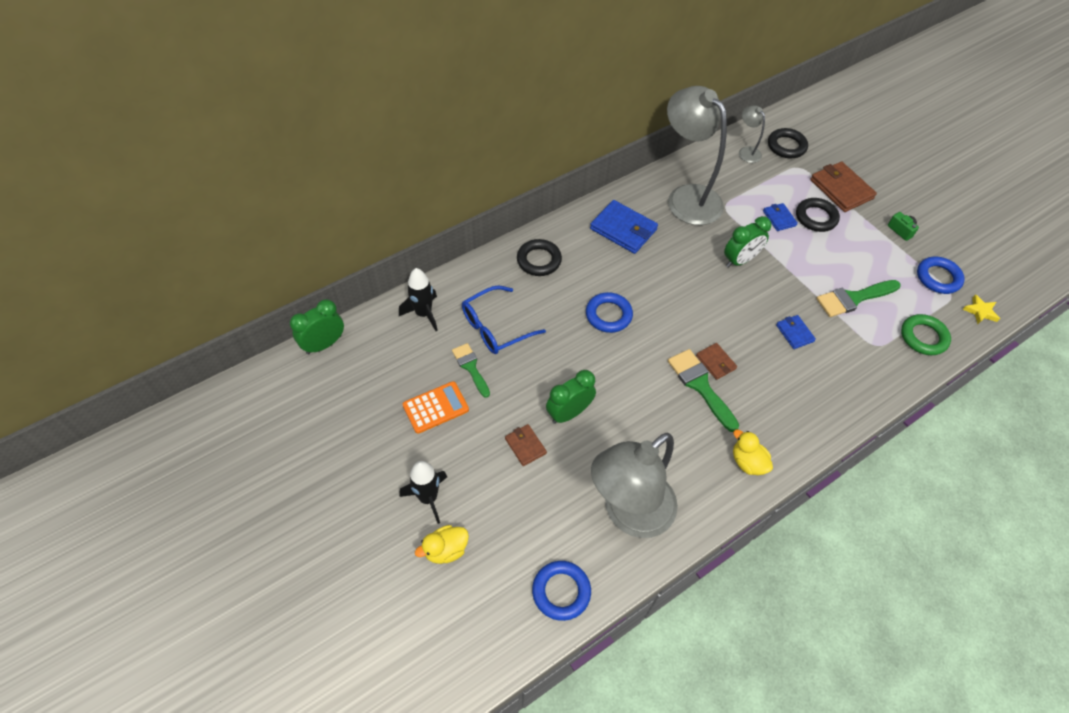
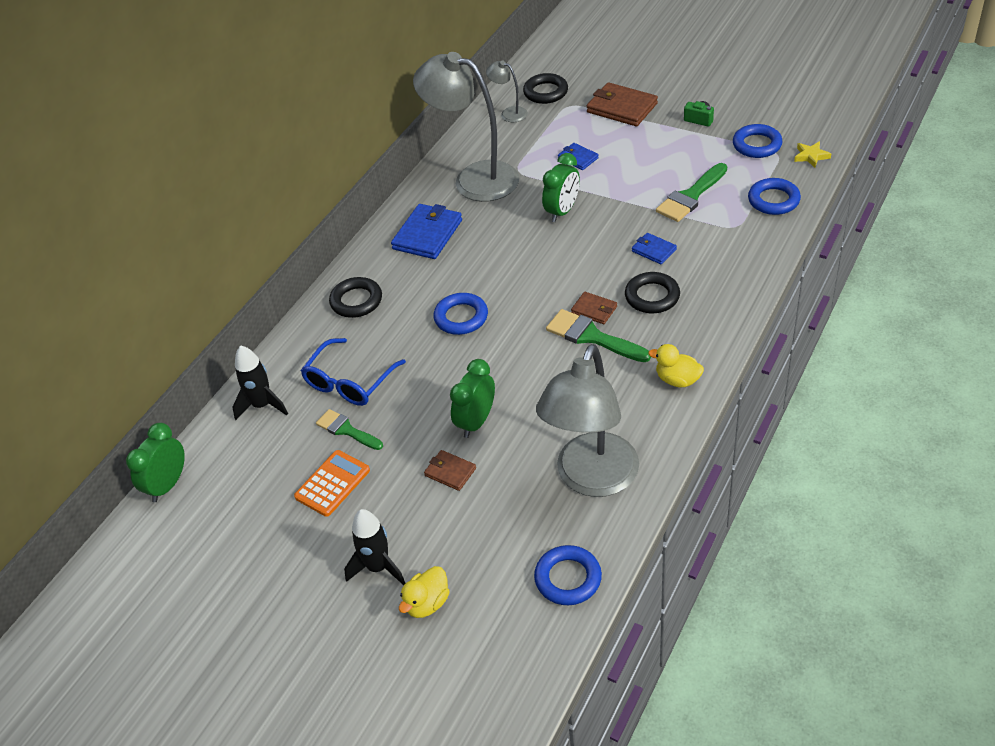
camera: 20 degrees left, 10 degrees down
blue wallet [590,200,658,254] -> blue wallet turned 75 degrees counterclockwise [391,204,462,259]
black ring [796,198,840,232] -> black ring moved to [625,272,680,313]
green ring [901,314,951,355] -> blue ring [748,178,801,215]

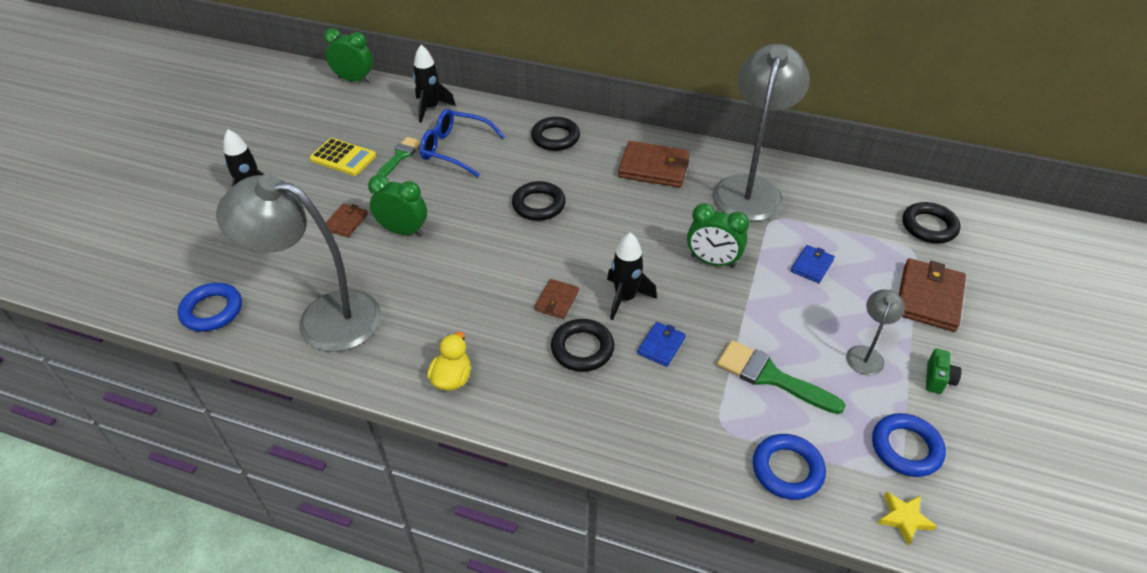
camera: 75 degrees right, 0 degrees up
orange calculator [294,450,370,517] -> yellow calculator [310,138,376,176]
blue wallet [391,204,462,259] -> brown wallet [618,141,690,187]
yellow duck [399,566,450,618] -> none
blue ring [434,293,488,335] -> black ring [512,181,566,221]
grey lamp [486,60,528,122] -> grey lamp moved to [846,290,905,375]
green brush [546,309,651,362] -> none
none -> black rocket [607,232,657,320]

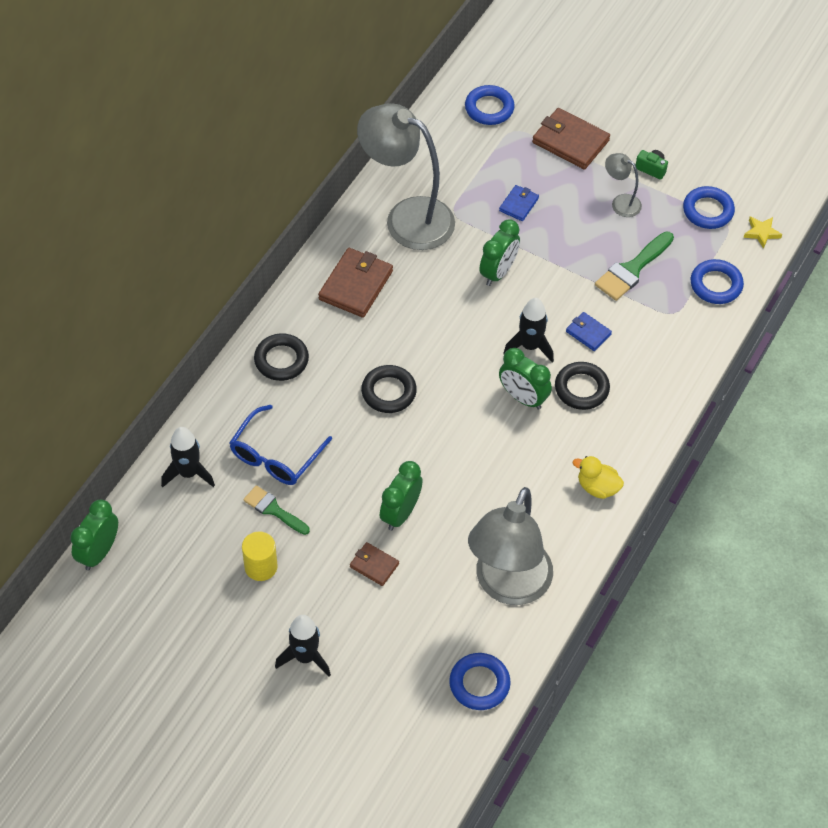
camera: 80 degrees left, 10 degrees up
yellow calculator [310,138,376,176] -> yellow cylinder [242,531,278,581]
brown wallet [535,279,579,319] -> green clock [499,348,552,410]
blue wallet [791,245,835,283] -> blue wallet turned 75 degrees clockwise [499,185,539,221]
black ring [902,202,960,243] -> blue ring [465,85,515,125]

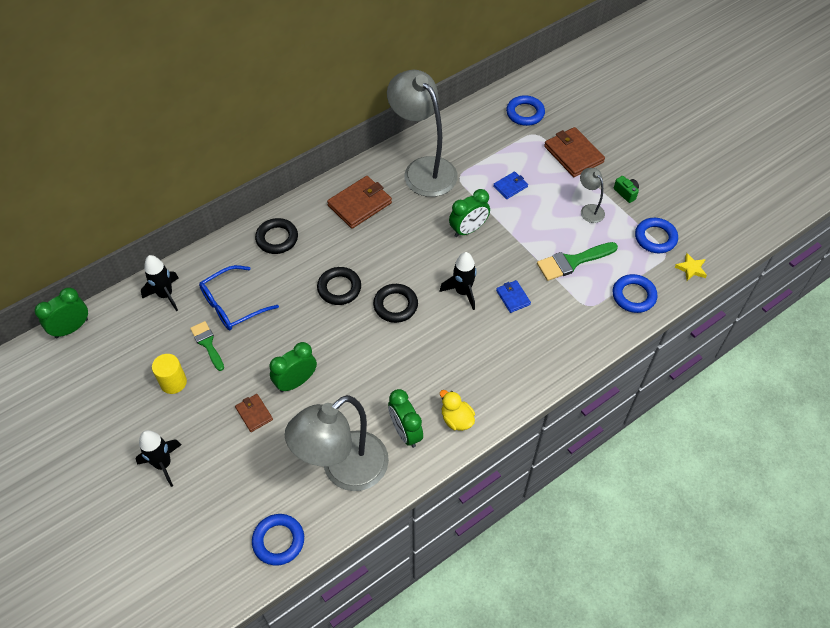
camera: 25 degrees right, 0 degrees up
green clock [499,348,552,410] -> green clock moved to [388,389,423,448]
black ring [555,362,610,410] -> black ring moved to [373,284,418,323]

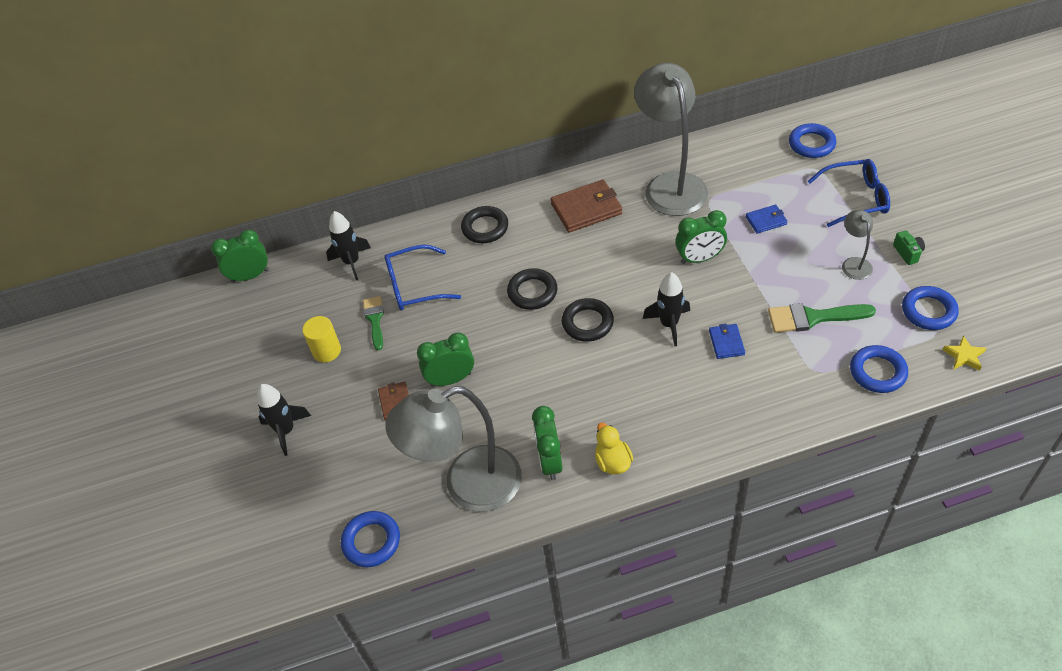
camera: 25 degrees right, 5 degrees down
brown wallet [544,127,605,177] -> blue glasses [808,159,890,227]

